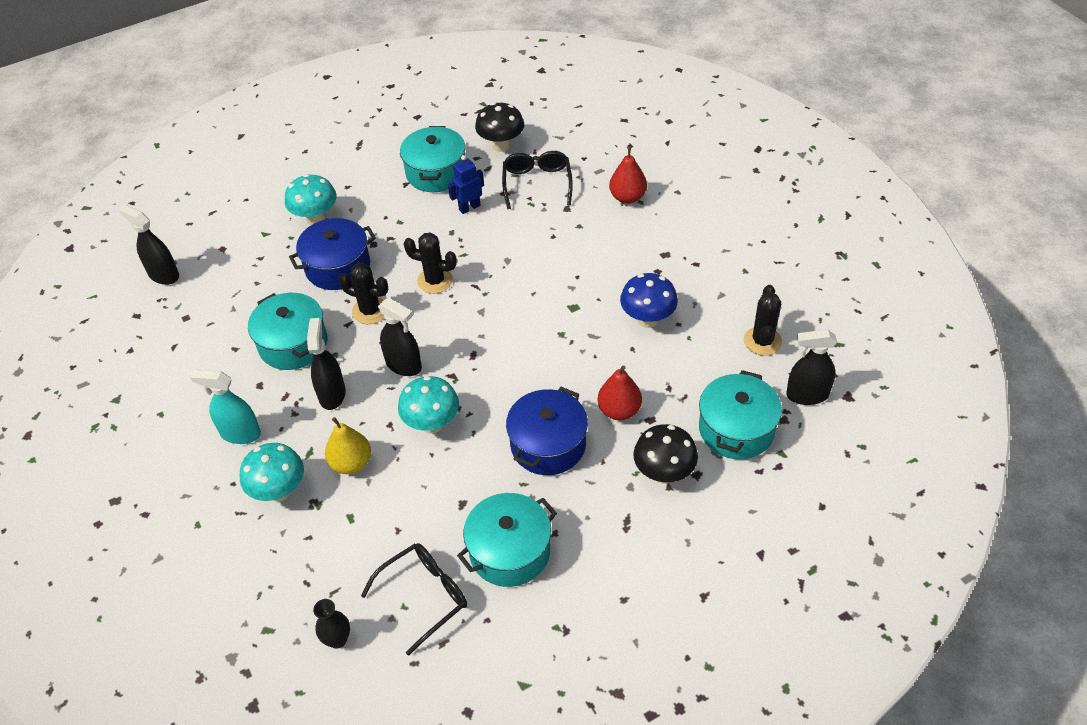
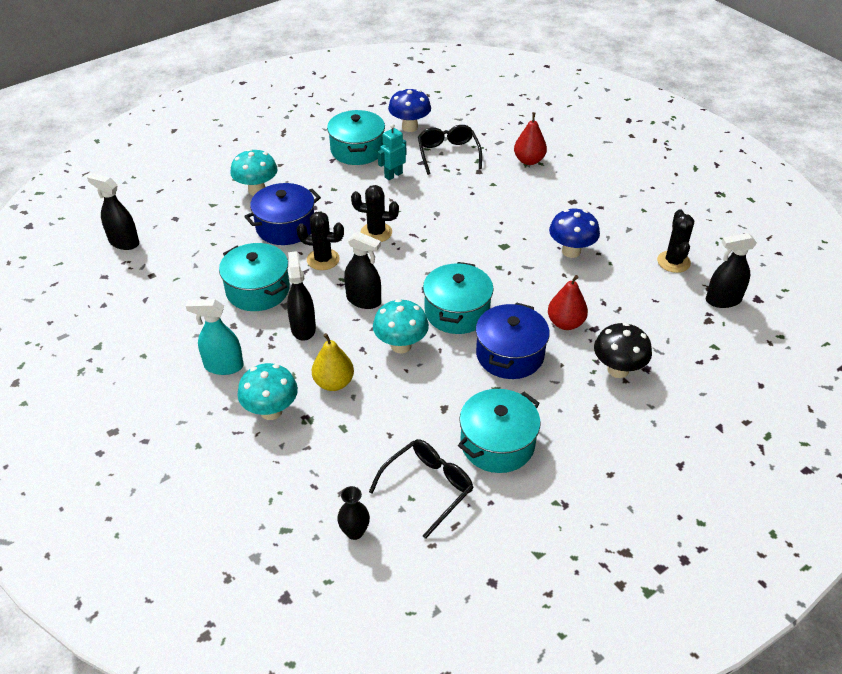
camera: 10 degrees left, 5 degrees down
blue robot [448,155,484,214] -> turquoise robot [378,124,406,180]
black mushroom [475,102,524,152] -> blue mushroom [388,88,431,132]
turquoise pot [699,370,782,459] -> turquoise pot moved to [423,262,493,334]

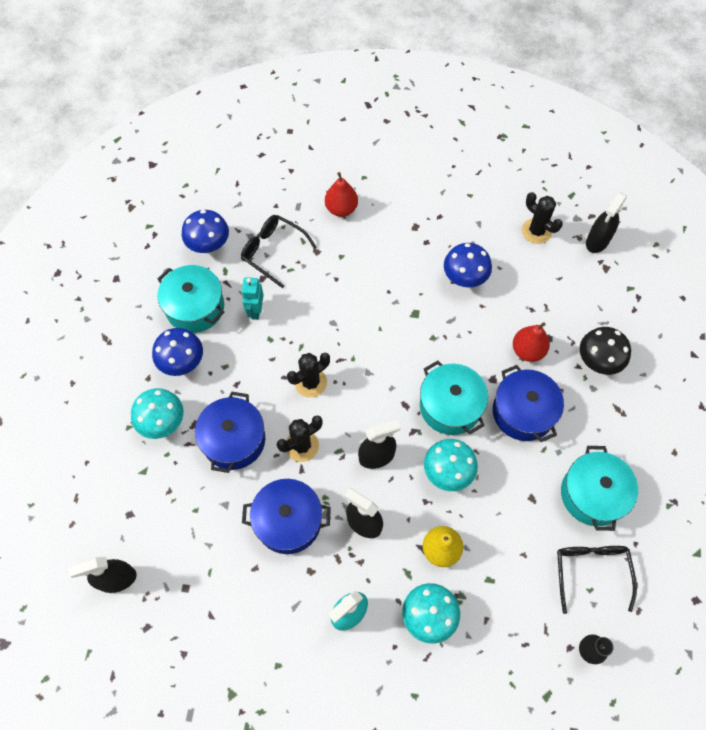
camera: 45 degrees left, 20 degrees up
turquoise pot [219,243,290,311] -> blue pot [242,479,331,554]
none -> blue mushroom [152,328,203,376]

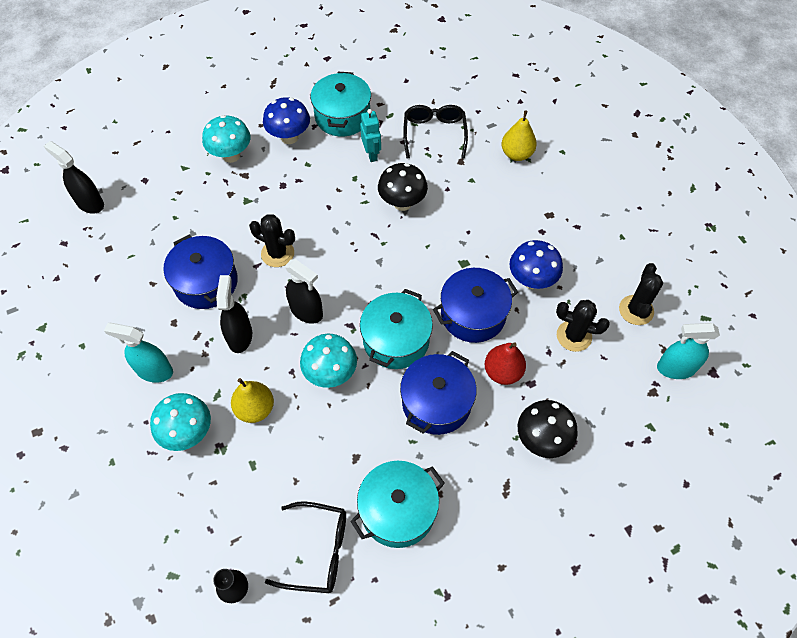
camera: 55 degrees right, 5 degrees down
blue mushroom [182,210,229,254] -> none
blue pot [195,391,265,473] -> blue pot moved to [433,268,518,343]
turquoise robot [241,277,263,320] -> turquoise robot turned 105 degrees clockwise [360,109,381,162]
black cactus [287,353,330,398] -> black cactus moved to [556,300,610,352]
red pear [325,172,358,217] -> yellow pear [501,110,537,161]
black glasses [557,546,637,614] -> black glasses turned 45 degrees clockwise [265,501,346,593]
black spray bottle [586,192,627,253] -> turquoise spray bottle [657,323,720,379]
none -> black mushroom [378,163,428,211]

